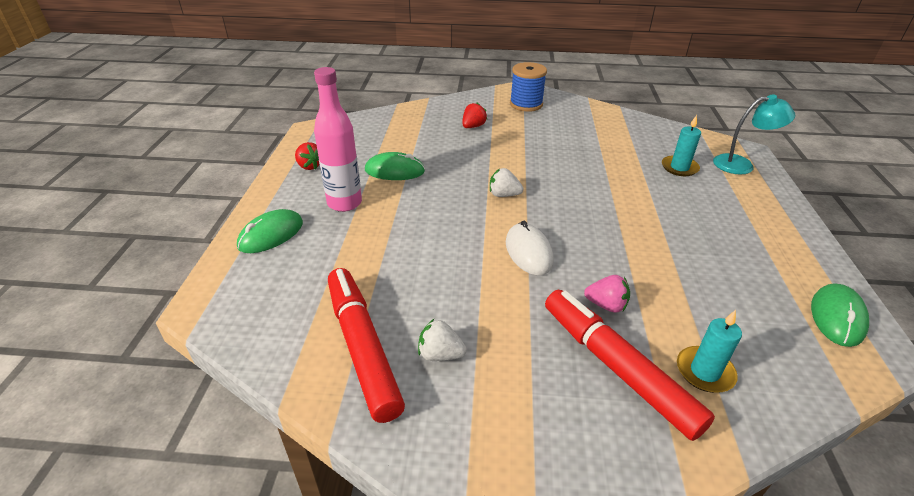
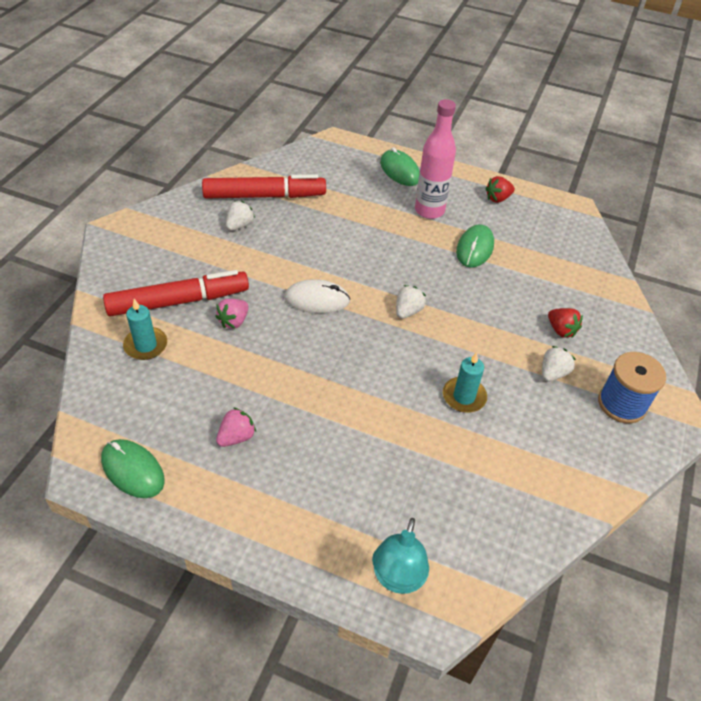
camera: 105 degrees right, 10 degrees up
turquoise candle [662,115,701,176] -> turquoise candle moved to [443,352,487,413]
none -> pink strawberry [216,407,256,447]
none -> white strawberry [542,346,576,382]

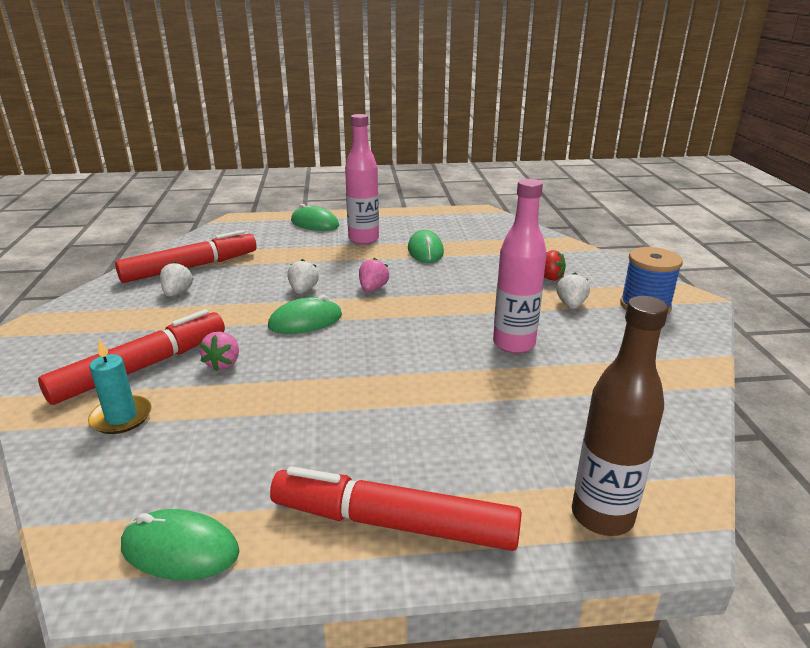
camera: 25 degrees left, 20 degrees down
pink strawberry [216,407,256,447] -> pink strawberry moved to [359,258,389,292]
white mouse [284,279,350,313] -> green mouse [268,295,342,334]
turquoise lamp [372,518,429,594] -> brown bottle [572,296,669,536]
white strawberry [396,285,426,319] -> white strawberry moved to [287,259,319,294]
turquoise candle [443,352,487,413] -> pink bottle [493,179,547,353]
red strawberry [485,176,515,203] -> none
none -> red marker [270,466,522,551]

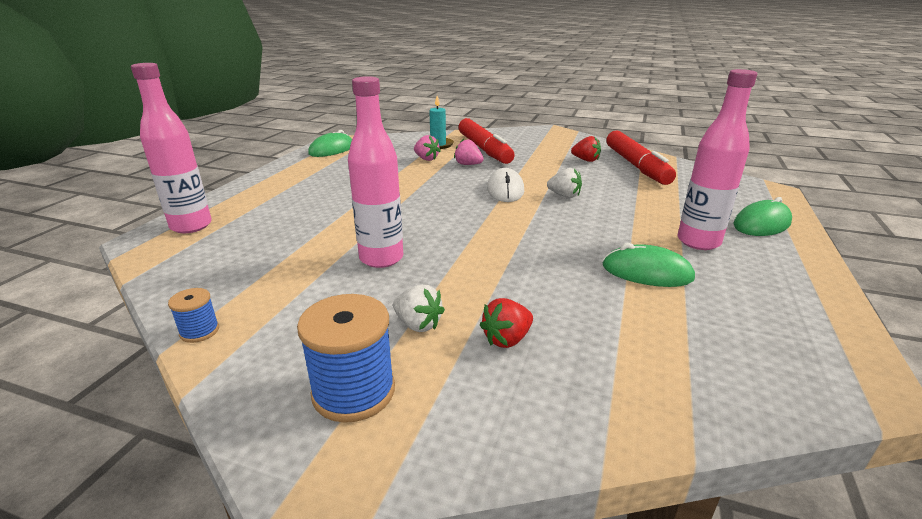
camera: 115 degrees right, 0 degrees up
white strawberry [160,261,194,296] -> red strawberry [571,136,601,162]
green mouse [268,295,342,334] -> white mouse [487,168,524,202]
red marker [270,466,522,551] -> none
pink strawberry [359,258,389,292] -> pink strawberry moved to [414,135,441,161]
brown bottle [572,296,669,536] -> pink bottle [131,63,212,233]
none -> blue spool [168,288,219,343]

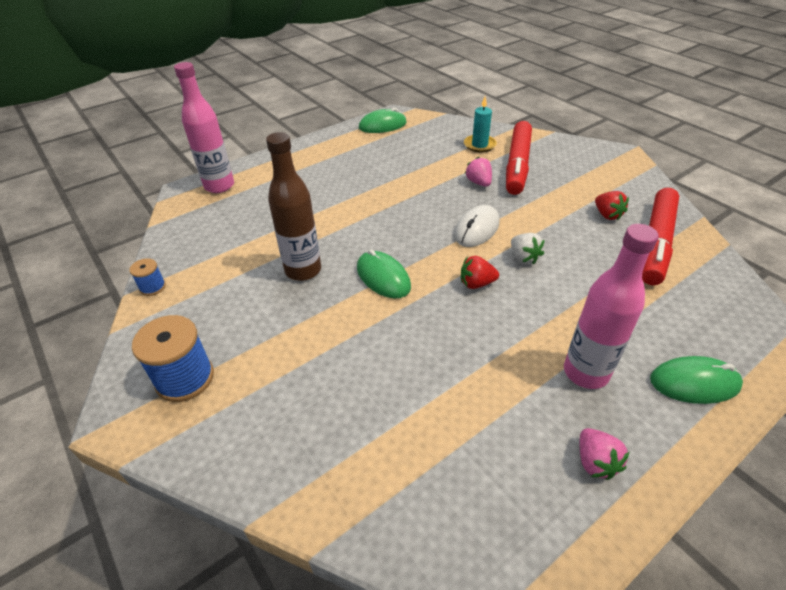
camera: 35 degrees right, 15 degrees up
pink bottle [348,76,403,268] -> brown bottle [266,132,321,281]
white strawberry [393,285,445,332] -> none
pink strawberry [414,135,441,161] -> pink strawberry moved to [580,428,630,480]
red strawberry [480,298,533,348] -> red strawberry moved to [461,256,499,289]
green mouse [603,243,695,287] -> green mouse moved to [357,249,411,298]

